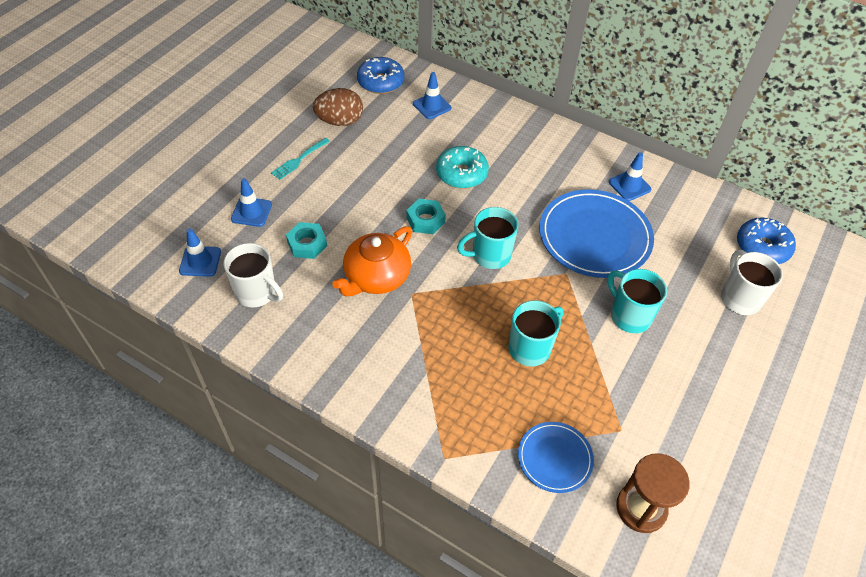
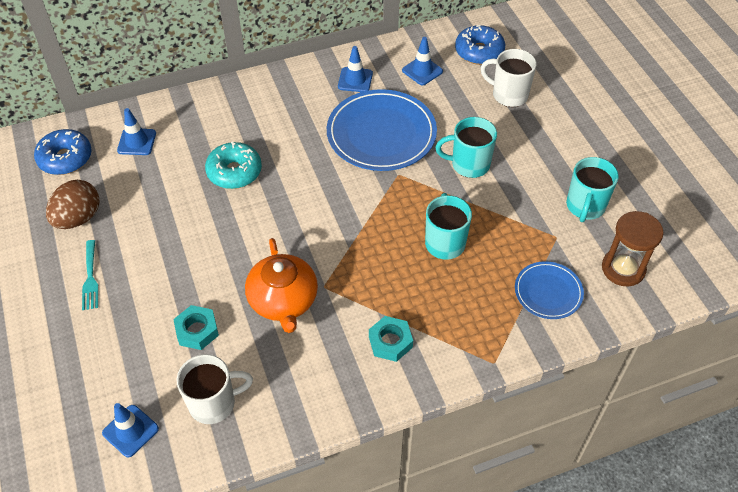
camera: 50 degrees left, 0 degrees up
blue traffic cone [231,178,272,227] -> blue traffic cone moved to [402,37,443,85]
turquoise nut [407,199,446,234] -> turquoise nut moved to [369,316,413,362]
turquoise mug [457,207,518,269] -> turquoise mug moved to [566,157,619,222]

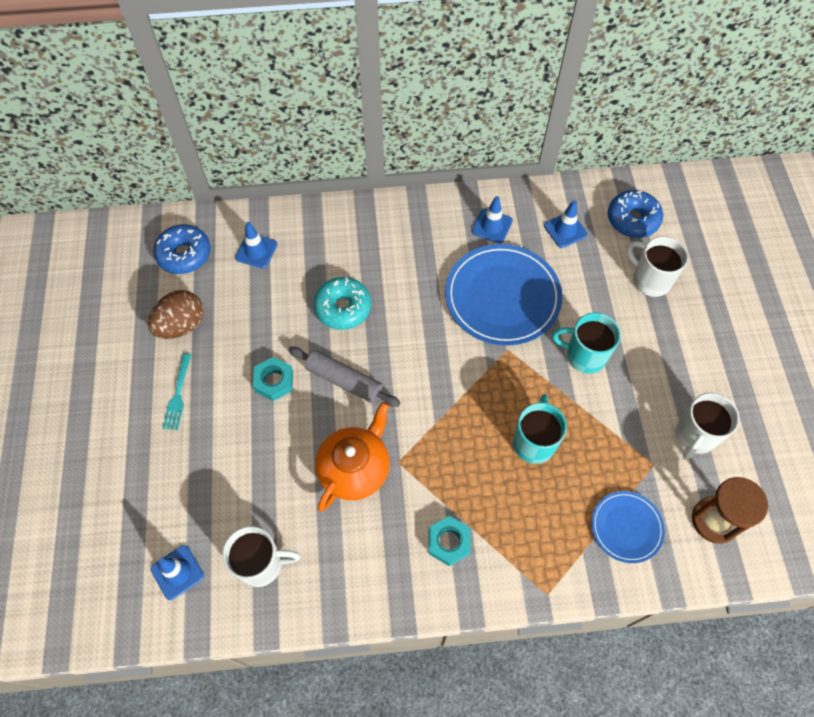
camera: 15 degrees right, 10 degrees up
turquoise nut [173,305,219,350] -> turquoise nut moved to [253,357,293,401]
orange teapot [245,238,318,333] -> orange teapot turned 150 degrees counterclockwise [315,402,390,511]
turquoise mug [566,157,619,222] -> white mug [675,392,740,460]
none -> grey rolling pin [288,347,401,407]

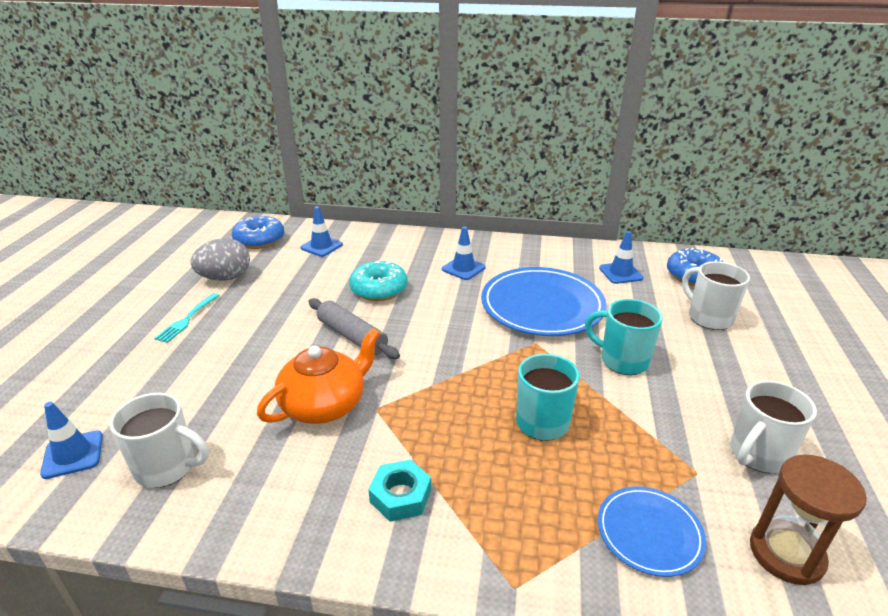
camera: 15 degrees right, 30 degrees down
brown egg [148,290,204,339] -> grey egg [191,238,250,281]
turquoise nut [253,357,293,401] -> none
blue traffic cone [472,196,513,244] -> blue traffic cone moved to [442,227,486,280]

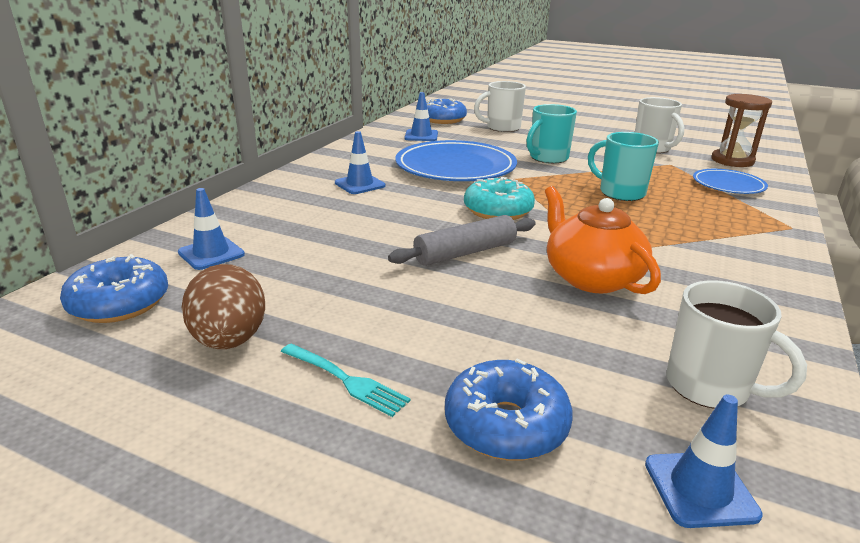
camera: 75 degrees left, 5 degrees down
white mug [109,393,209,488] -> white mug turned 105 degrees clockwise [666,281,807,409]
grey egg [191,238,250,281] -> brown egg [182,264,265,349]
turquoise donut [349,260,408,301] -> turquoise donut moved to [464,177,535,220]
turquoise nut [368,460,431,522] -> none
none -> blue donut [445,359,573,461]

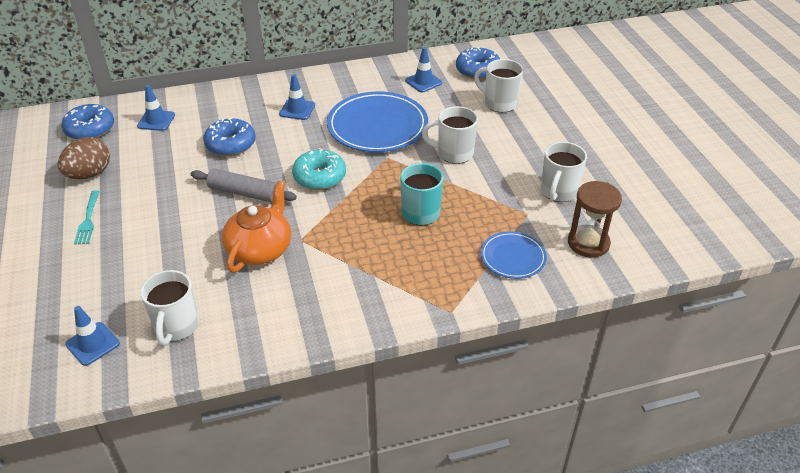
camera: 50 degrees right, 15 degrees up
blue donut [445,359,573,461] -> blue donut moved to [203,118,256,156]
turquoise mug [527,104,577,164] -> white mug [422,106,478,164]

